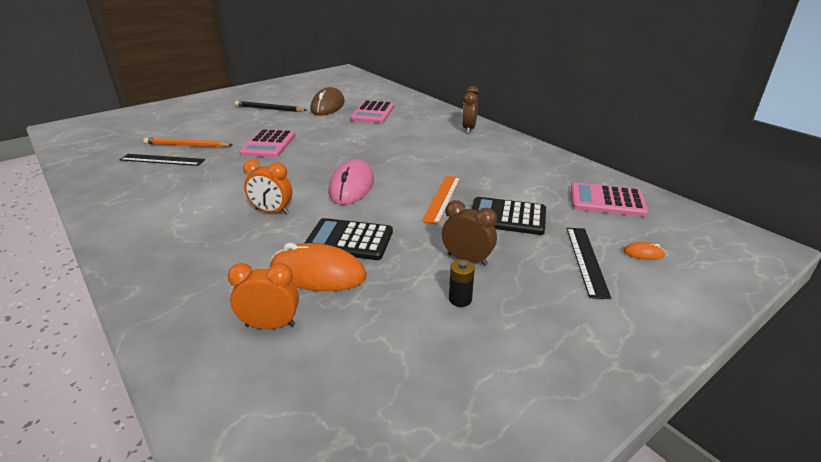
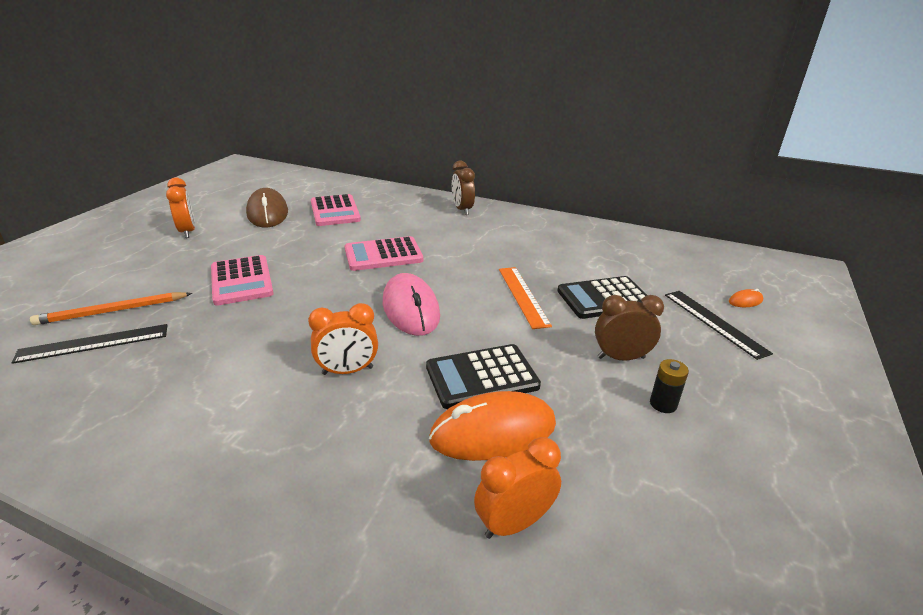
camera: 30 degrees left, 0 degrees up
black pencil [235,101,307,112] -> orange clock [166,178,195,238]
pink calculator [571,183,648,217] -> pink calculator moved to [345,236,423,271]

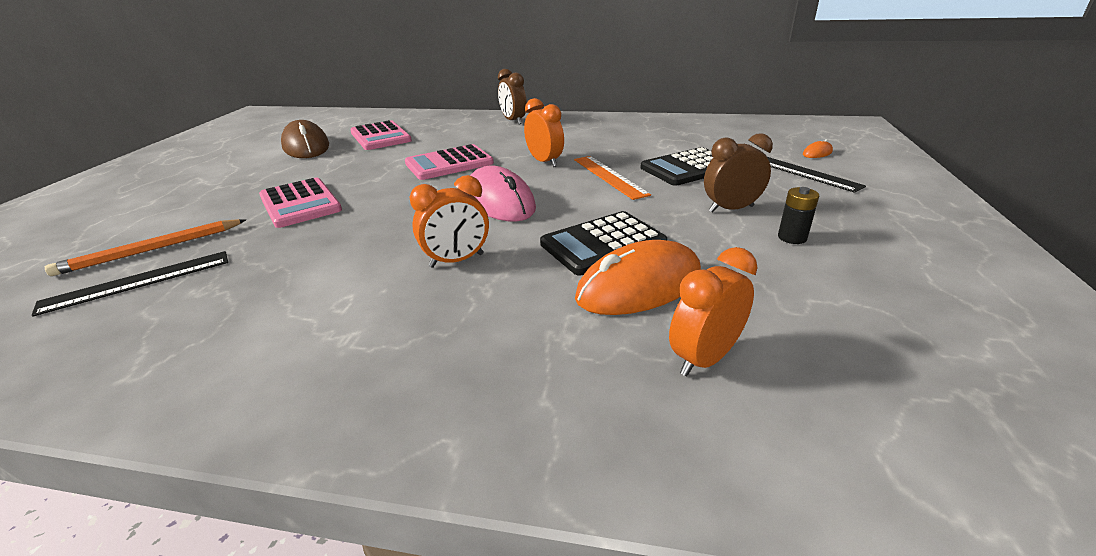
camera: 10 degrees left, 0 degrees up
orange clock [166,178,195,238] -> orange clock moved to [524,98,564,167]

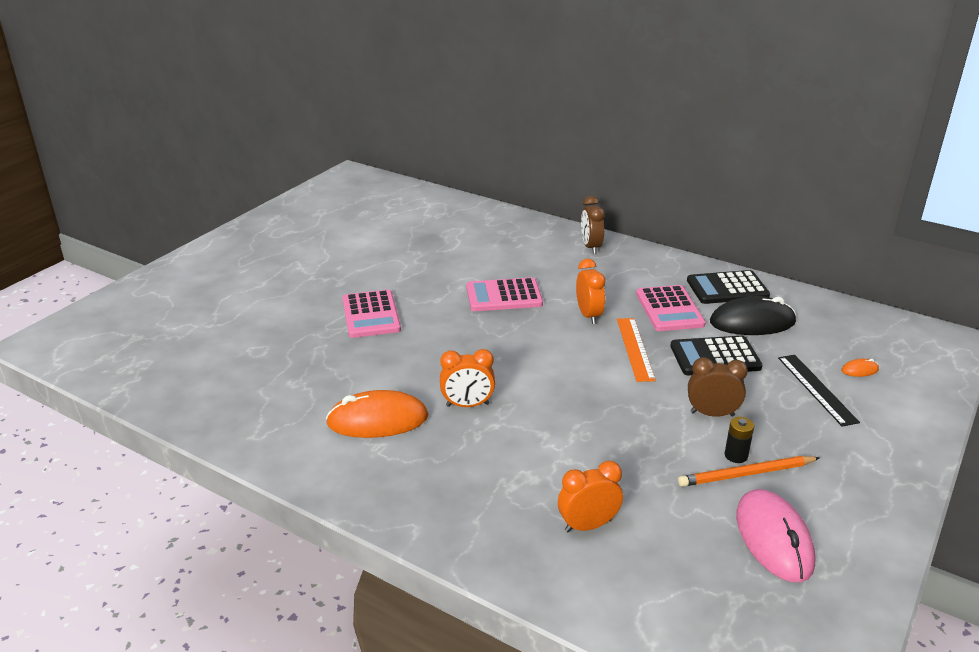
camera: 20 degrees right, 0 degrees up
black ruler [32,251,228,316] -> none
orange pencil [45,219,246,276] -> orange pencil moved to [678,456,820,487]
brown mouse [281,120,329,158] -> none
pink calculator [350,120,412,150] -> pink calculator moved to [636,285,705,331]
pink mouse [470,166,536,222] -> pink mouse moved to [736,489,815,582]
black calculator [540,211,667,275] -> black calculator moved to [687,270,770,304]
orange mouse [575,240,701,315] -> orange mouse moved to [326,390,429,438]
none -> black mouse [710,296,796,335]

